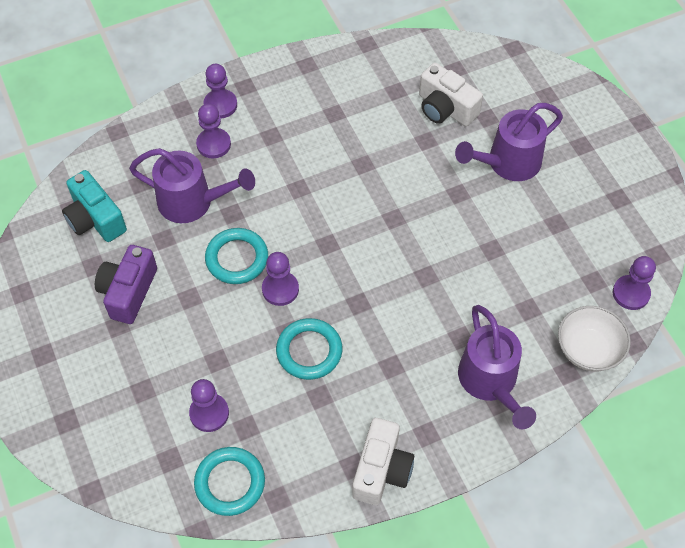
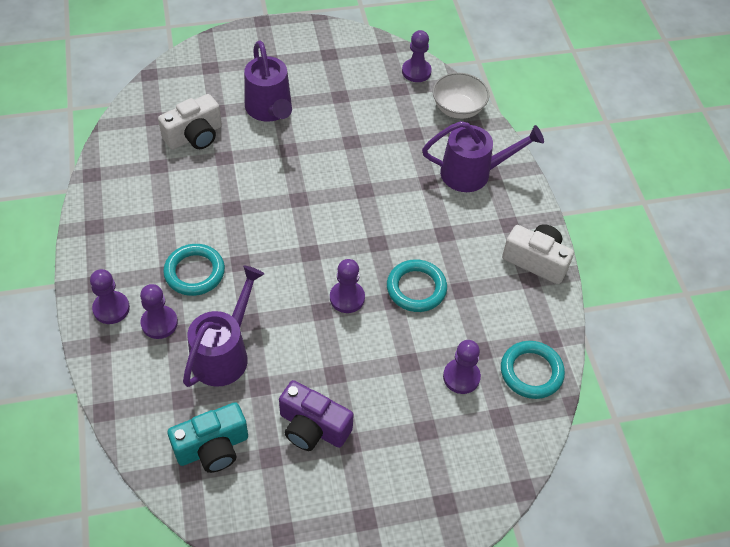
camera: 80 degrees left, 5 degrees down
turquoise ring [205,228,268,284] -> turquoise ring moved to [163,244,225,296]

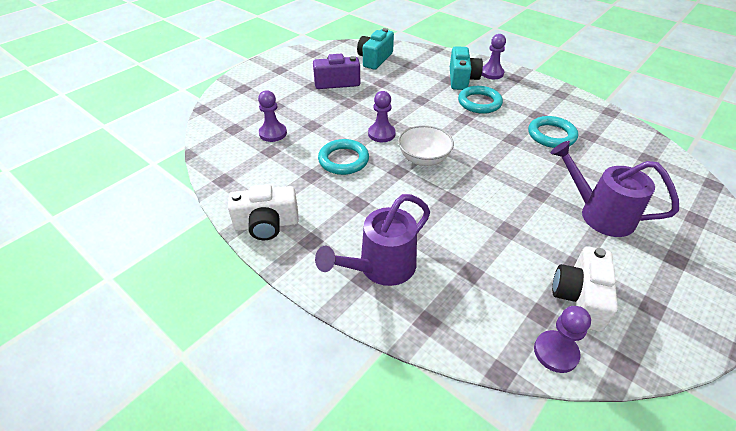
camera: 145 degrees right, 10 degrees down
purple pawn [140,284,178,339] -> turquoise camera [450,46,483,90]
white camera [158,94,222,150] -> white camera moved to [552,246,618,332]
purple watering can [183,266,264,387] -> none
white bowl [433,73,489,119] -> white bowl moved to [398,125,454,166]
turquoise ring [501,341,565,399] -> turquoise ring moved to [528,116,578,148]

